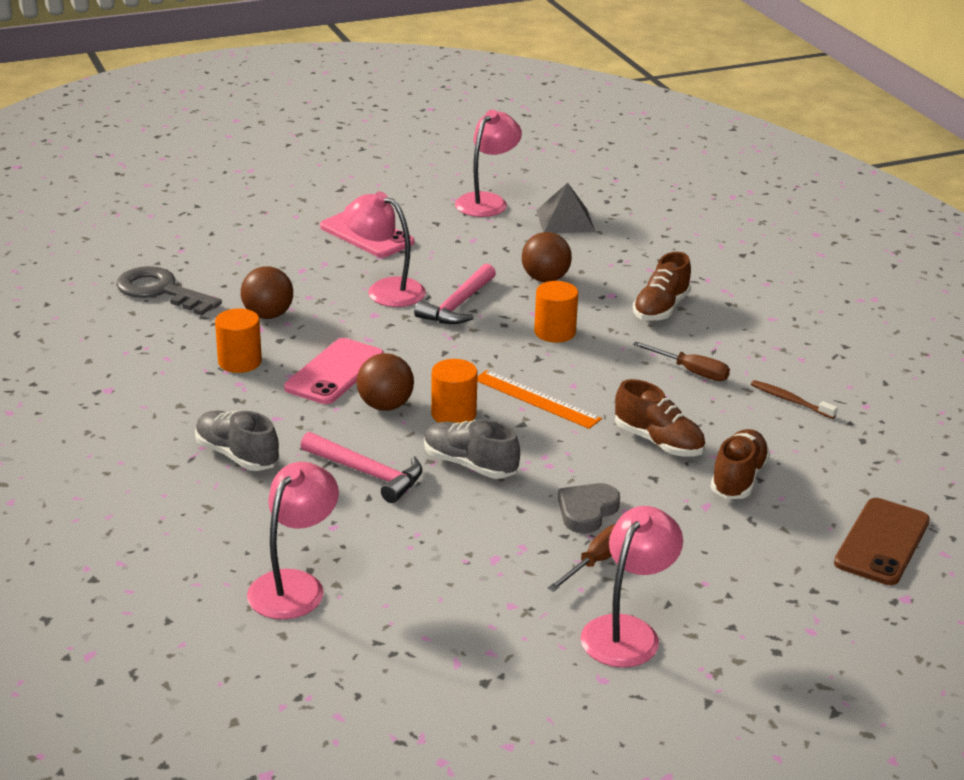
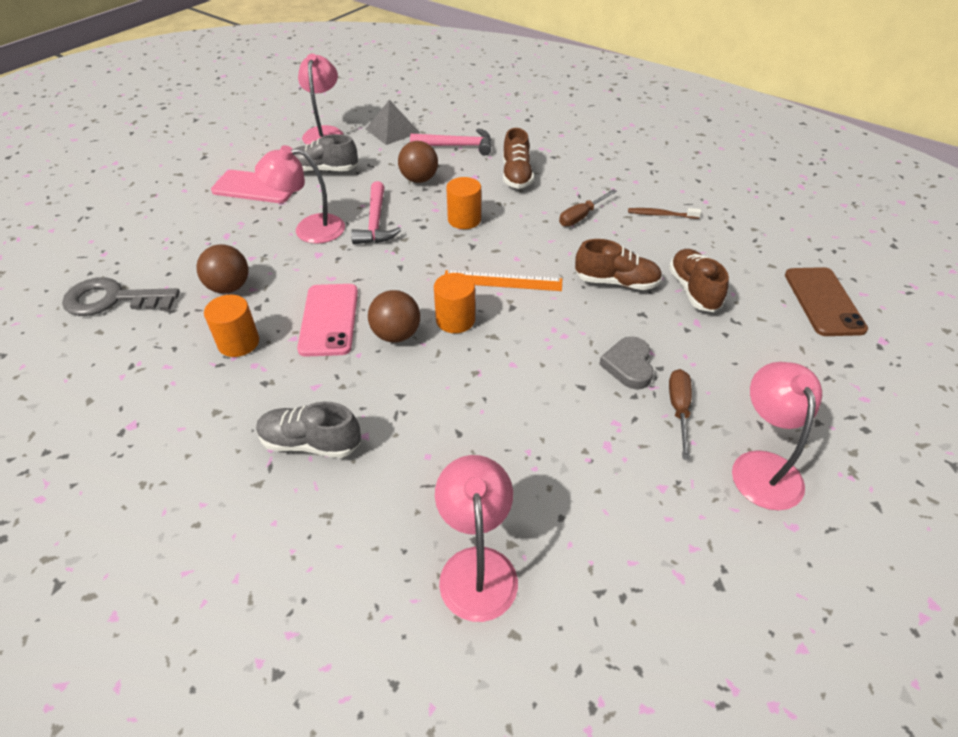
camera: 30 degrees left, 15 degrees up
pink hammer [300,432,423,503] -> pink hammer moved to [410,129,491,155]
grey shoe [424,419,520,479] -> grey shoe moved to [294,134,358,172]
brown screwdriver [633,342,730,381] -> brown screwdriver turned 135 degrees clockwise [559,189,617,227]

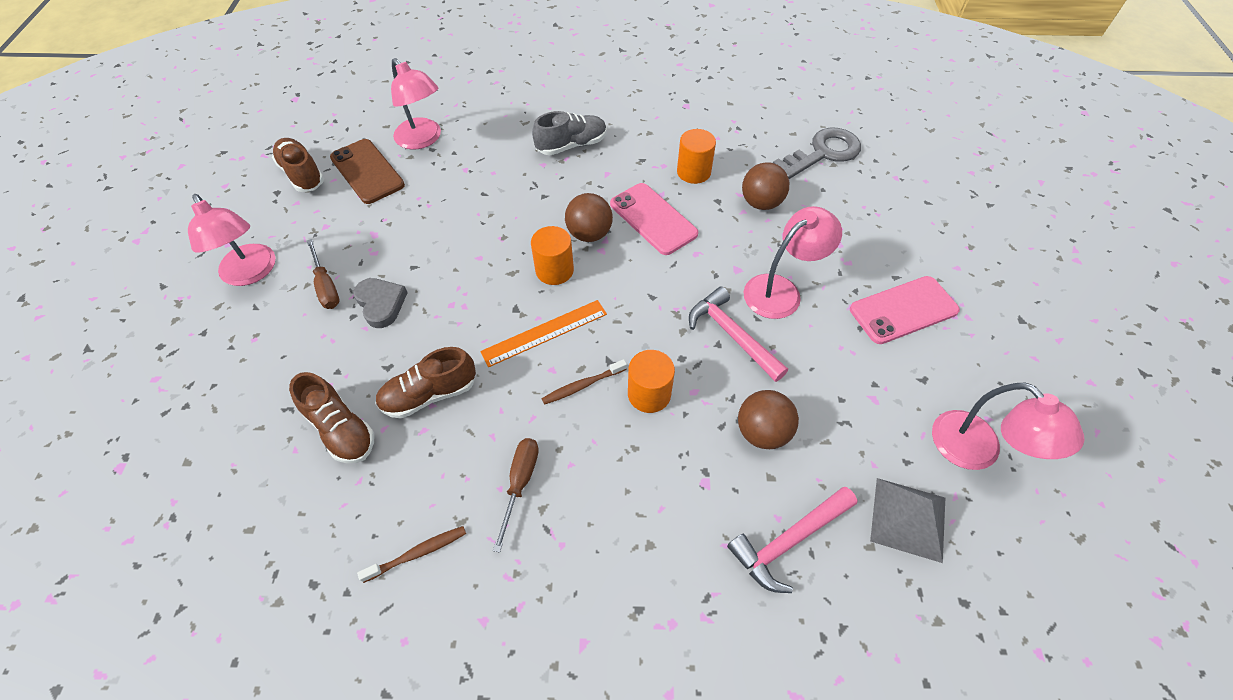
camera: 145 degrees right, 10 degrees up
grey shoe [294,134,358,172] -> none
brown shoe [503,128,534,189] -> brown shoe moved to [272,138,324,192]
brown phone [785,267,868,336] -> brown phone moved to [330,139,405,204]
none -> brown toothbrush [541,359,627,405]

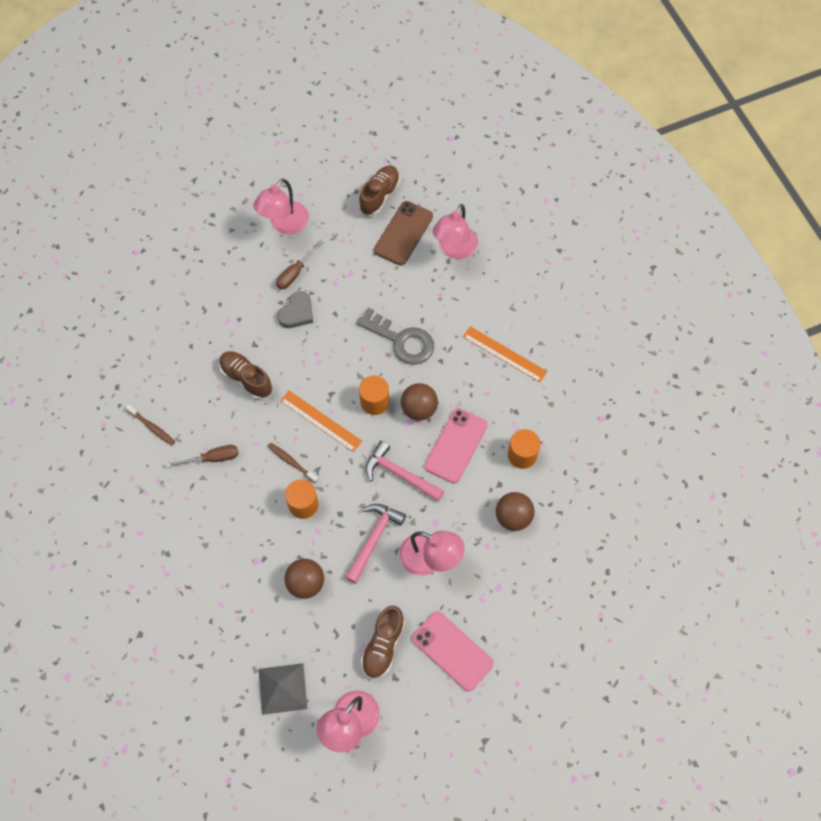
camera: 65 degrees right, 10 degrees up
brown shoe [289,372,374,463] -> brown shoe moved to [361,606,405,679]
grey shoe [532,111,607,155] -> orange ruler [463,326,547,382]
pink hammer [727,487,858,593] -> pink hammer moved to [366,441,444,501]
grey key [773,128,861,179] -> grey key moved to [357,307,434,365]

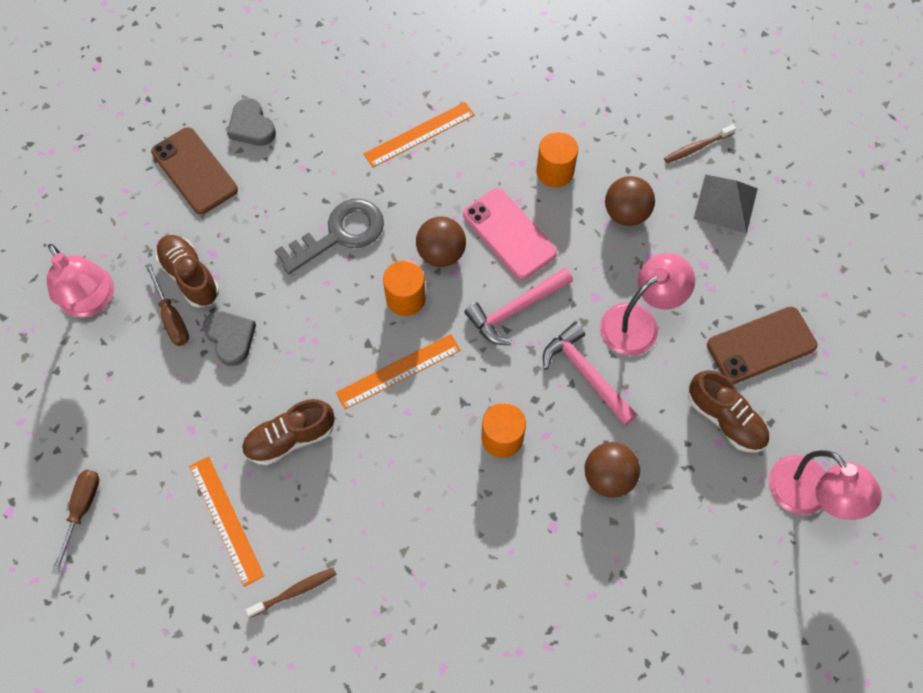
camera: 65 degrees left, 0 degrees up
brown screwdriver [166,445,238,468] -> brown screwdriver moved to [52,470,99,574]
grey pyramid [259,663,307,715] -> grey pyramid moved to [694,175,758,233]
brown toothbrush [267,443,318,483] -> brown toothbrush moved to [664,124,736,163]
brown shoe [359,165,400,215] -> brown shoe moved to [155,235,219,308]
pink phone [412,611,494,691] -> brown phone [707,307,817,384]
pink lamp [433,204,478,259] -> grey heart [227,98,276,146]
none -> orange ruler [189,456,264,587]

